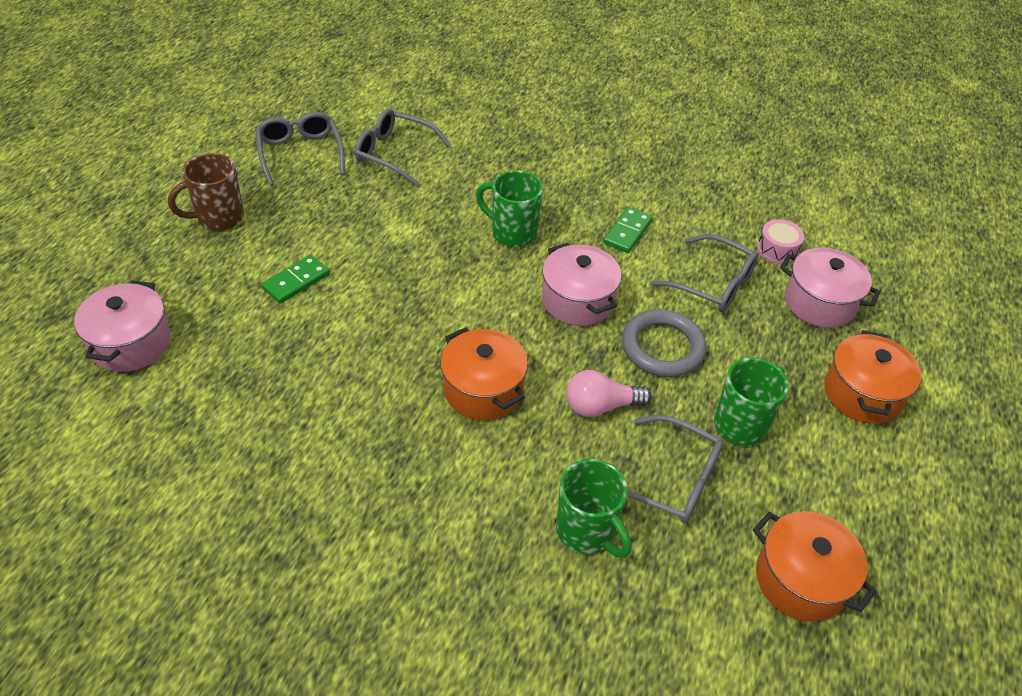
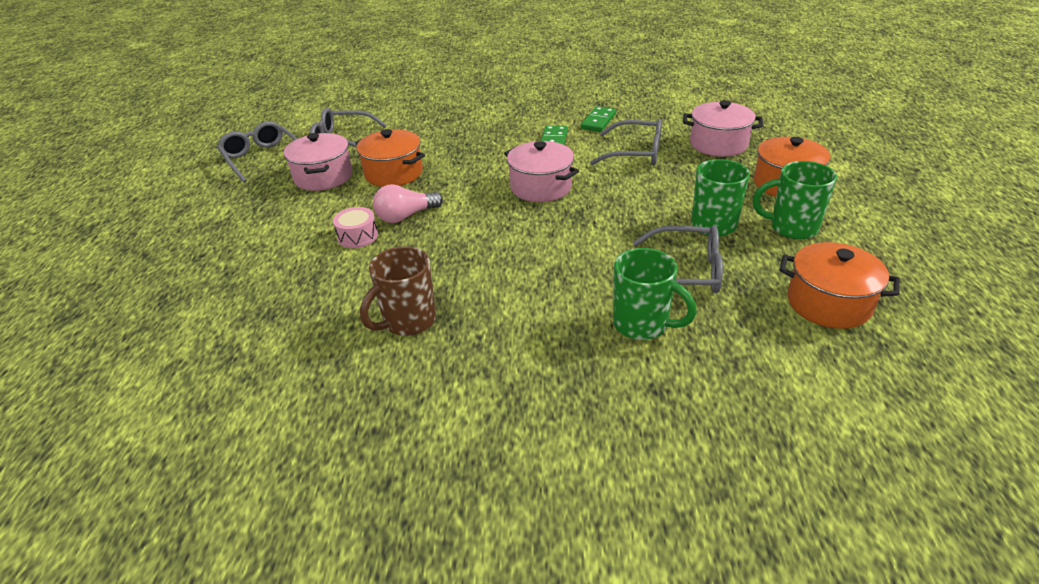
camera: 15 degrees left, 10 degrees down
pink pot [74,280,171,372] -> pink pot moved to [284,133,353,191]
brown mug [168,153,244,231] -> brown mug moved to [360,246,436,336]
green domino [261,255,330,304] -> green domino moved to [581,106,616,132]
orange pot [440,327,528,420] -> orange pot moved to [355,129,425,187]
green mug [476,170,543,247] -> green mug moved to [753,161,837,239]
pink light bulb [566,370,652,417] -> pink light bulb moved to [373,184,443,223]
grey ring [622,310,706,377] -> none
pink drum [757,219,804,264] -> pink drum moved to [333,207,378,248]

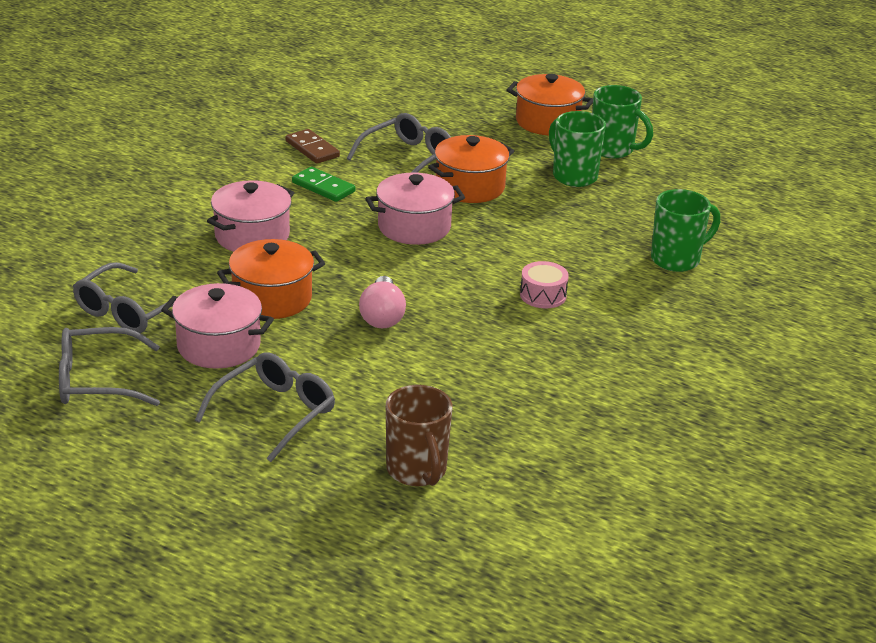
camera: 65 degrees left, 5 degrees down
pink drum [333,207,378,248] -> pink drum moved to [520,261,569,308]
brown mug [360,246,436,336] -> brown mug moved to [386,385,452,486]
green domino [581,106,616,132] -> brown domino [285,129,340,164]
grey glasses [633,225,723,293] -> grey glasses moved to [195,352,335,462]
pink pot [683,100,764,157] -> pink pot moved to [207,180,294,252]
green mug [753,161,837,239] -> green mug turned 90 degrees counterclockwise [592,85,653,158]
orange pot [779,242,900,329] -> orange pot moved to [428,135,514,203]

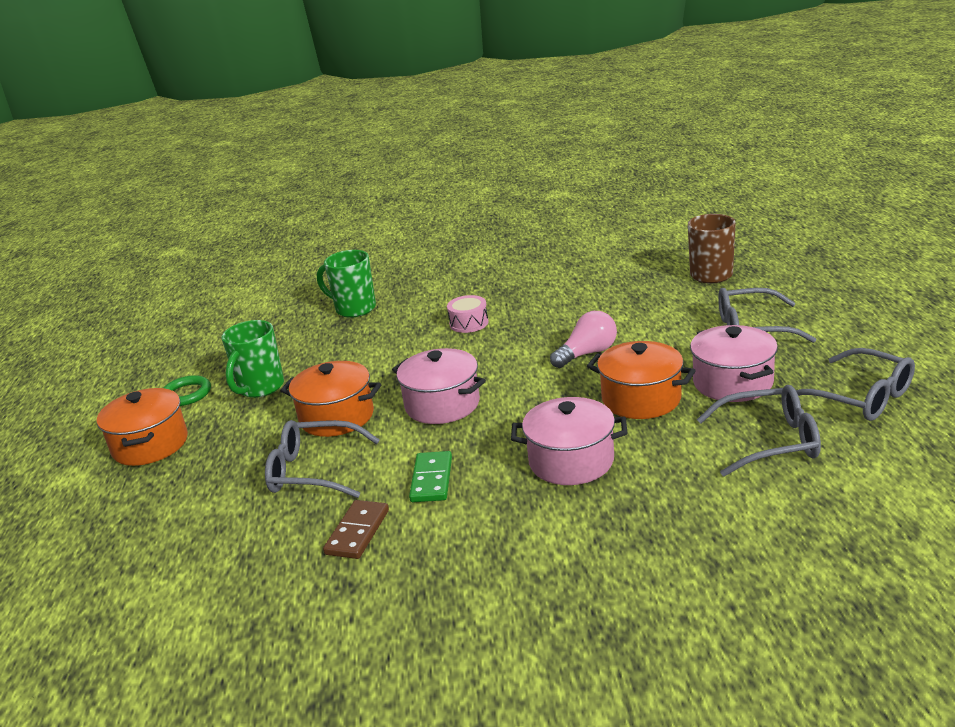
camera: 120 degrees left, 5 degrees down
green mug [592,85,653,158] -> green ring [164,375,211,406]

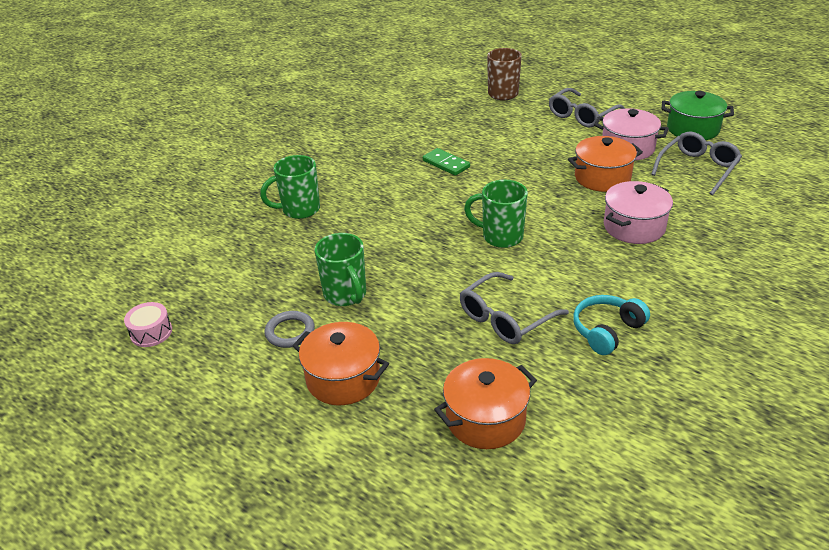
camera: 50 degrees left, 10 degrees up
green ring [164,375,211,406] -> grey ring [265,311,315,348]
orange pot [280,361,381,437] -> orange pot moved to [434,358,537,449]
brown domino [323,500,389,559] -> turquoise headphones [573,295,650,355]
pink pot [392,348,486,424] -> green mug [464,180,528,248]
green domino [409,451,452,502] -> green domino moved to [423,148,470,176]
pink drum [447,295,489,333] -> pink drum moved to [124,302,172,347]
pink light bulb [550,311,617,368] -> none
grey glasses [796,348,915,421] -> green pot [662,91,734,140]

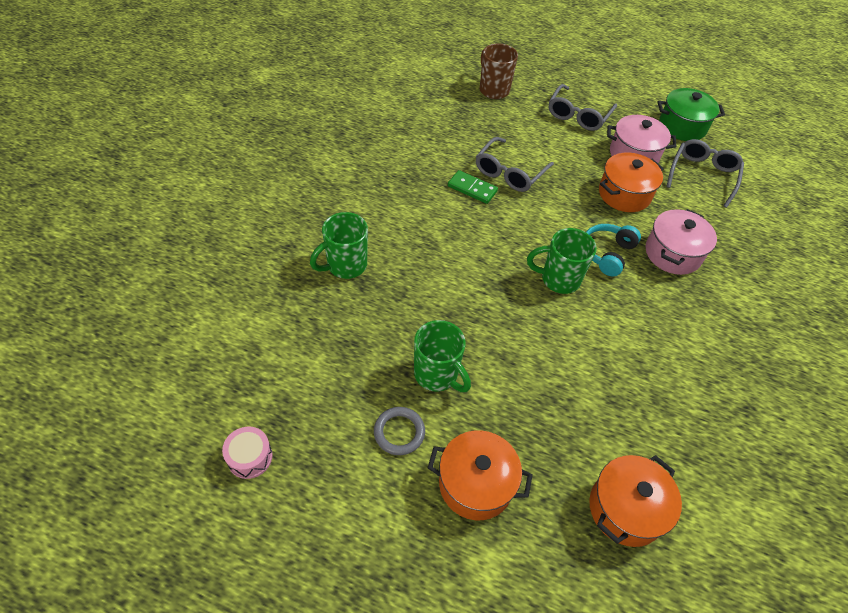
camera: 20 degrees left, 15 degrees up
grey glasses [460,272,569,344] -> grey glasses moved to [476,137,554,192]
turquoise headphones [573,295,650,355] -> turquoise headphones moved to [586,224,641,277]

